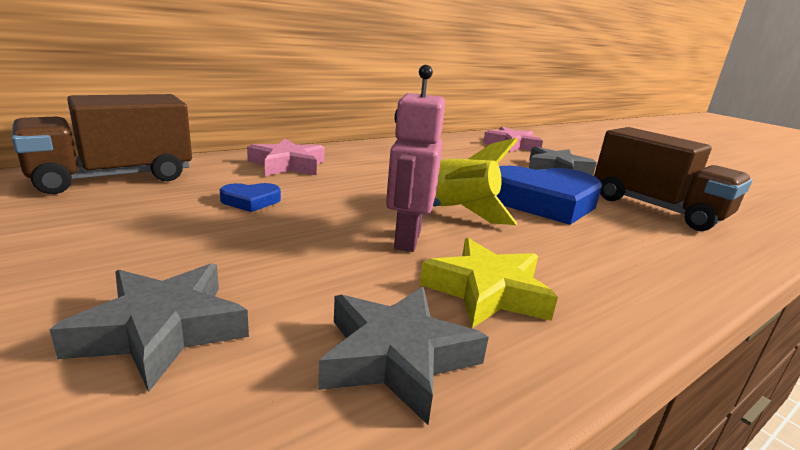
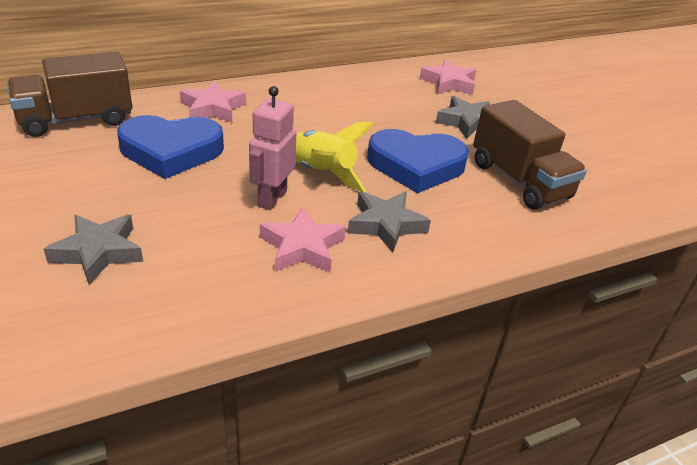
camera: 10 degrees right, 15 degrees up
blue heart [220,183,281,212] -> blue heart [117,115,224,179], size x2.32
grey star [318,287,489,425] -> grey star moved to [347,192,431,252]
yellow star [420,238,558,328] -> pink star [260,207,346,272]

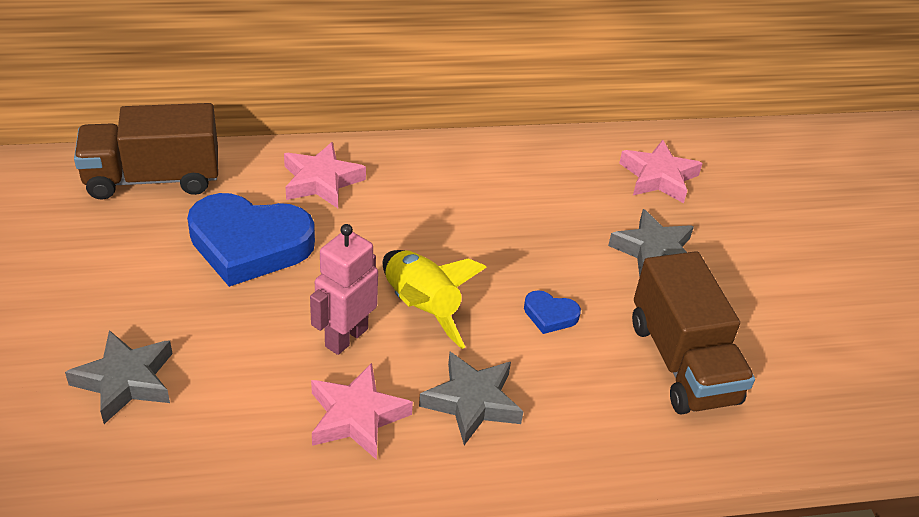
camera: 15 degrees right, 5 degrees up
blue heart [367,129,469,193] -> blue heart [524,290,581,334], size x0.43

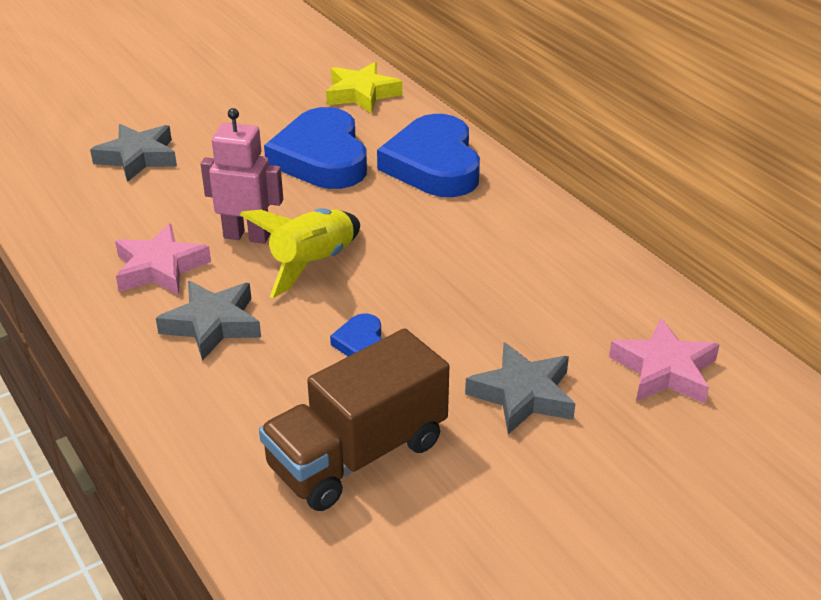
camera: 70 degrees right, 5 degrees down
brown truck [74,103,218,200] -> yellow star [326,62,402,114]
pink star [284,142,366,208] -> blue heart [377,114,480,197]

